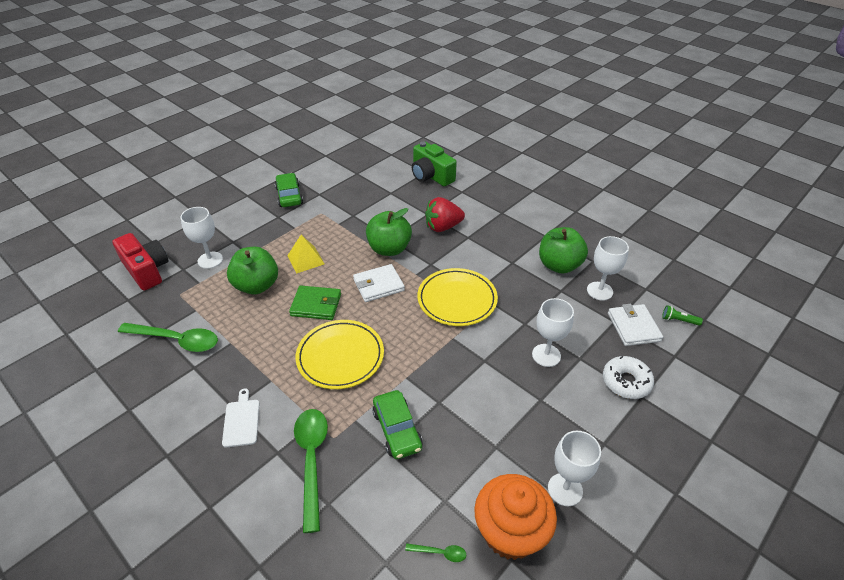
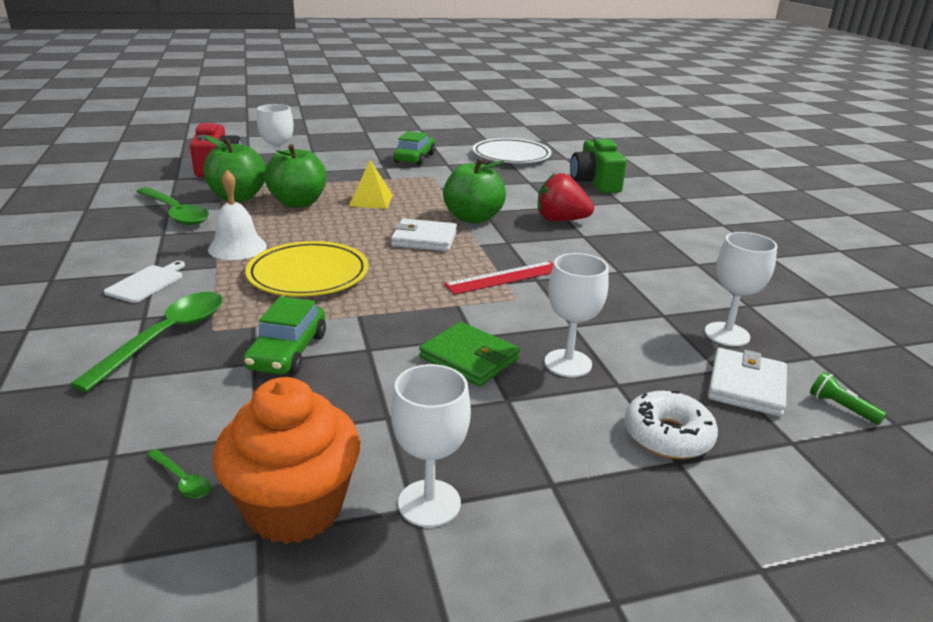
camera: 30 degrees right, 15 degrees down
green wallet [289,285,341,320] -> green wallet moved to [419,322,520,386]
yellow plate [417,268,498,326] -> red ruler [444,261,554,295]
green apple [539,227,588,274] -> green apple moved to [204,135,266,202]
none -> white bell [208,170,267,260]
none -> white plate [473,138,552,163]

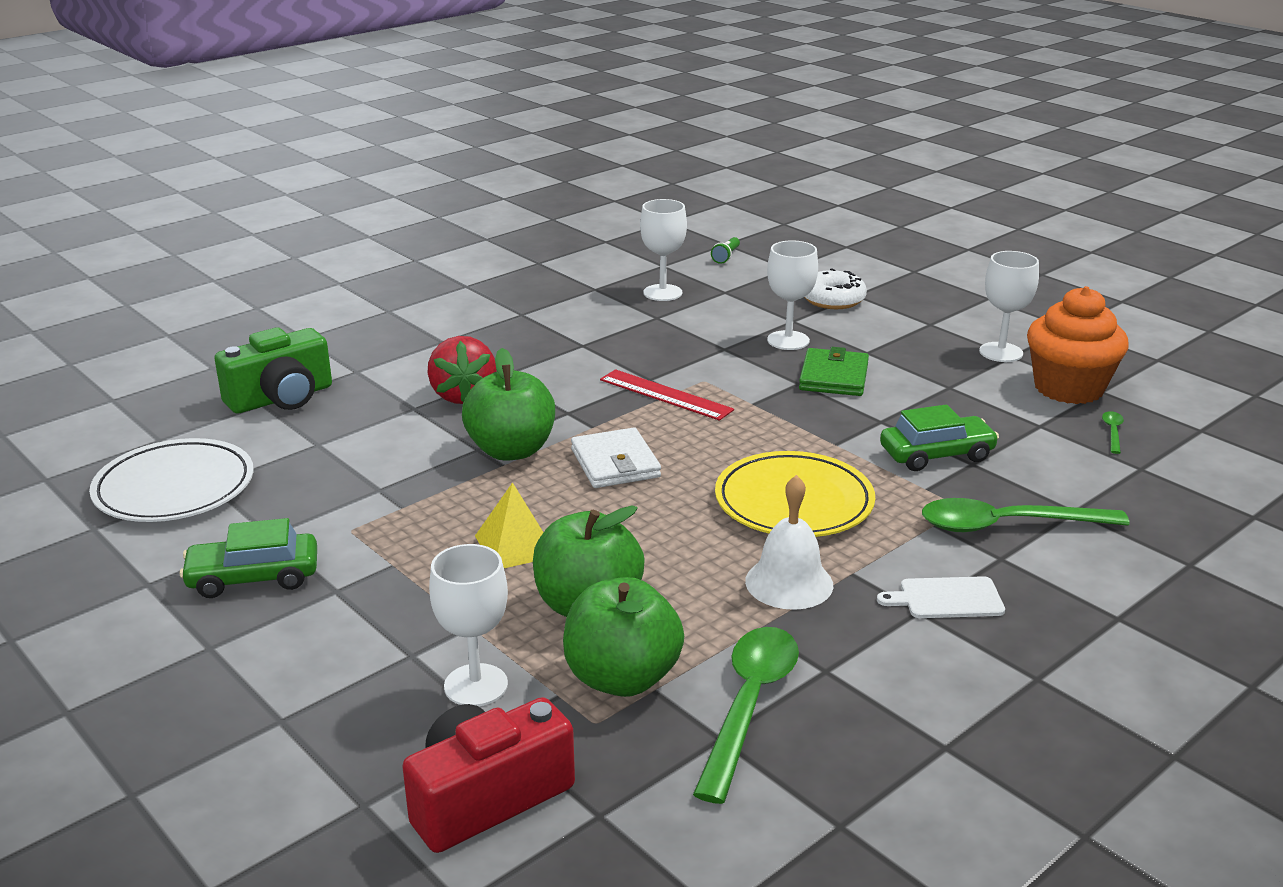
camera: 115 degrees left, 0 degrees up
white wallet [708,348,787,417] -> none

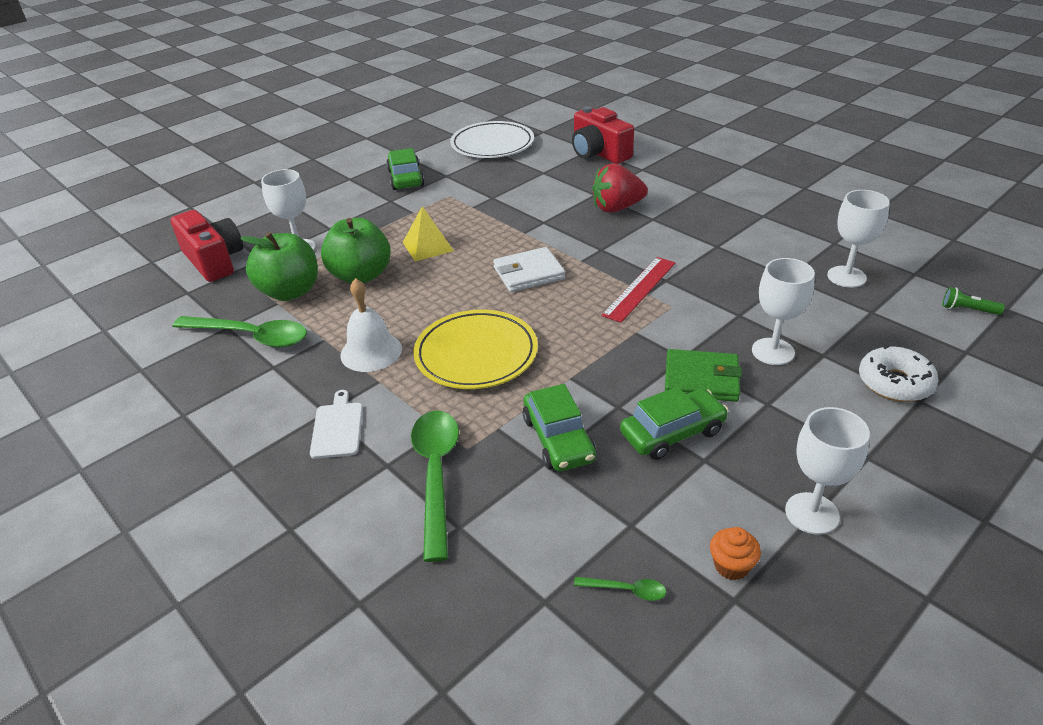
camera: 90 degrees right, 10 degrees up
green camera [214,327,332,413] -> red camera [572,106,634,164]
green apple [462,348,555,461] -> none
orange cupcake [1027,286,1129,404] -> orange cupcake [710,527,761,580], size x0.42
none -> green car [620,386,729,460]

